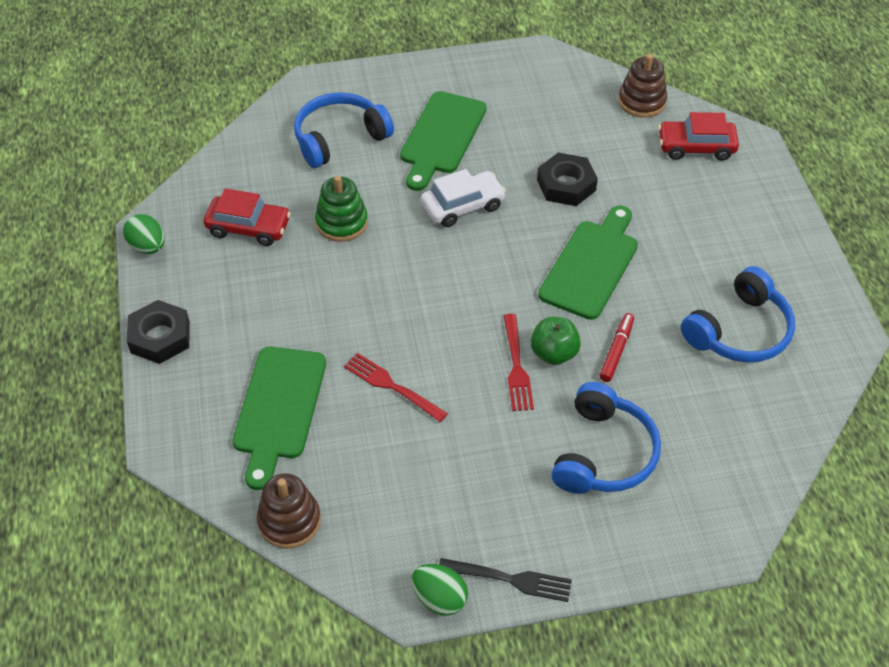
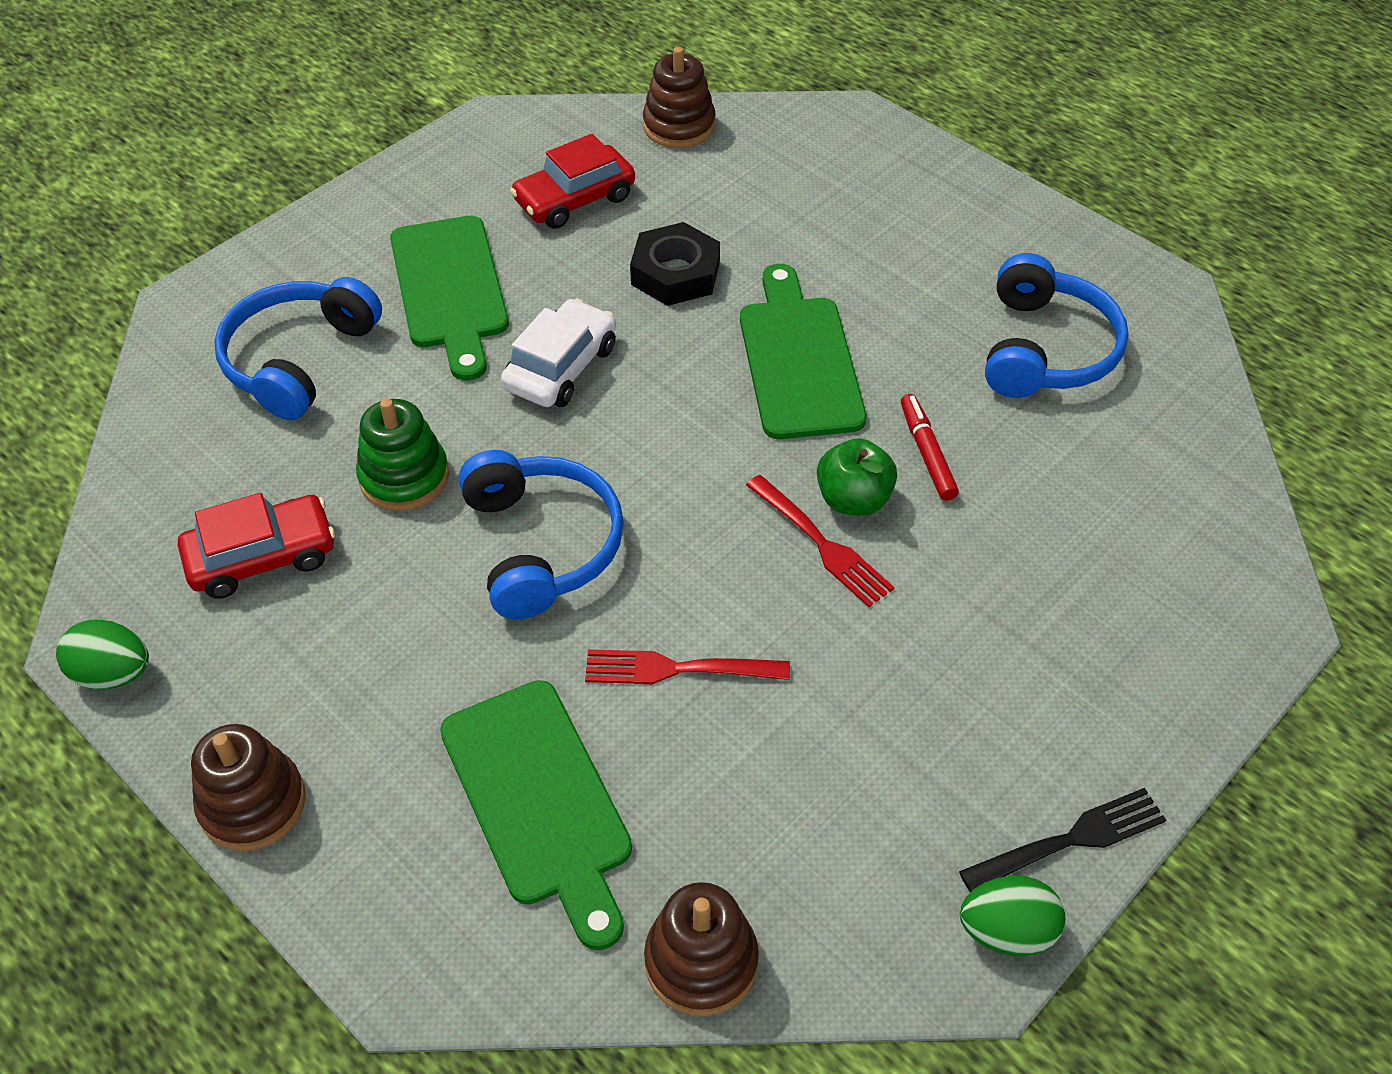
camera: 35 degrees left, 0 degrees up
black nut [127,300,190,364] -> brown stacking toy [191,724,306,851]
blue headphones [551,382,661,494] -> blue headphones moved to [459,450,624,619]
red car [658,112,739,161] -> red car moved to [510,134,635,229]

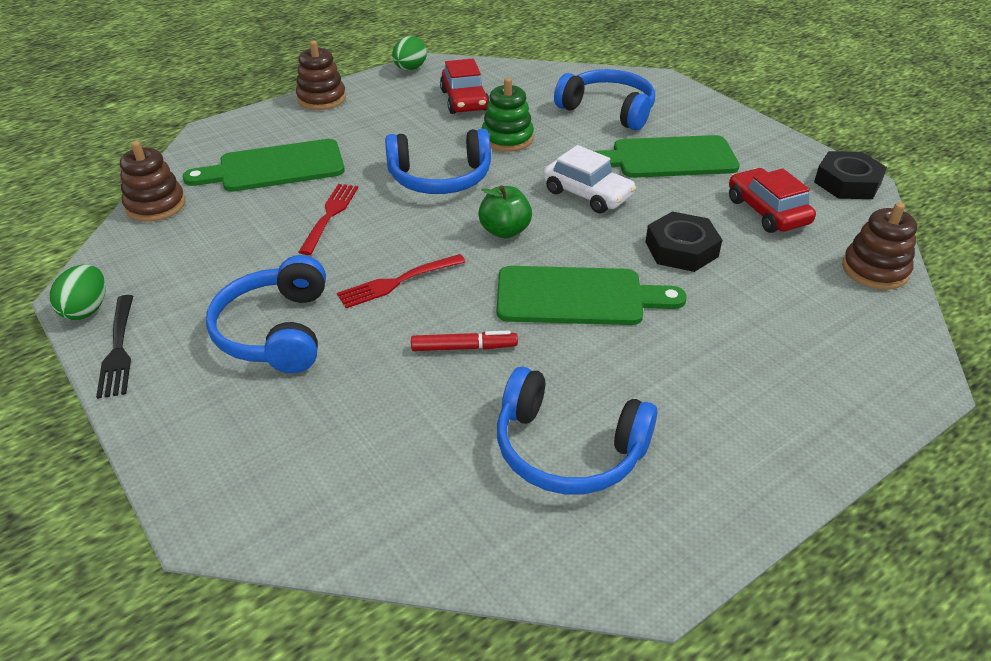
camera: 100 degrees right, 10 degrees down
green apple [817,438,897,516] -> green apple moved to [478,185,532,238]
none -> blue headphones [206,255,326,373]
none -> black nut [814,151,887,199]

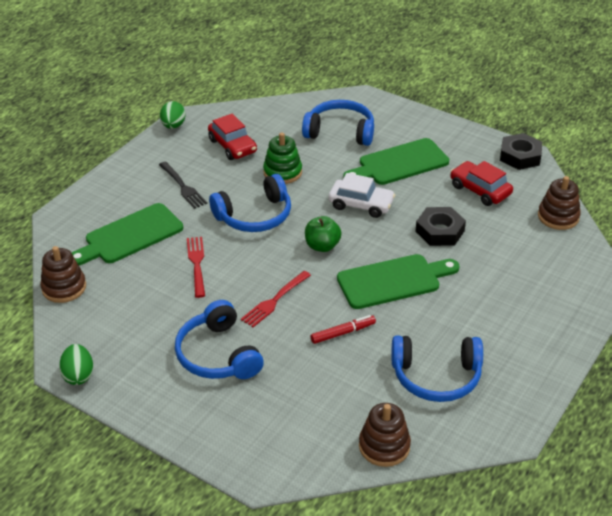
camera: 20 degrees left, 0 degrees up
black fork [96,295,133,399] -> black fork moved to [159,161,207,209]
brown stacking toy [296,41,346,110] -> brown stacking toy moved to [359,403,411,467]

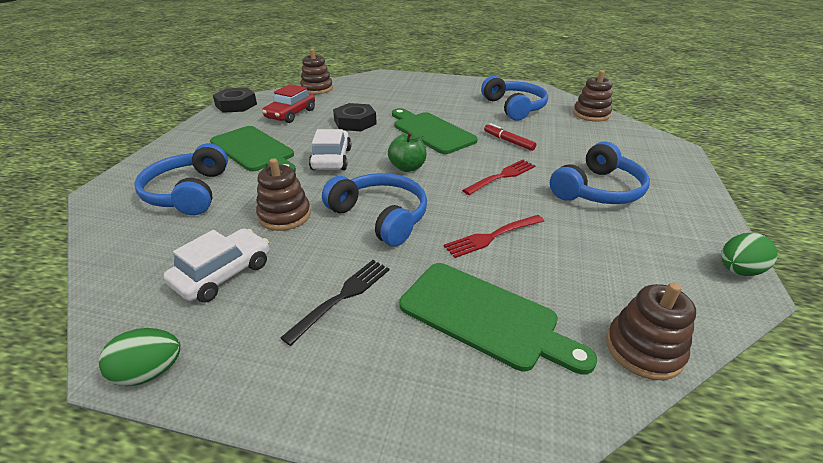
camera: 110 degrees left, 5 degrees down
red car [208,114,257,160] -> white car [164,228,269,303]
red fork [241,271,311,327] -> red fork turned 60 degrees counterclockwise [462,160,536,195]
green stacking toy [263,133,302,184] -> brown stacking toy [256,158,311,231]

